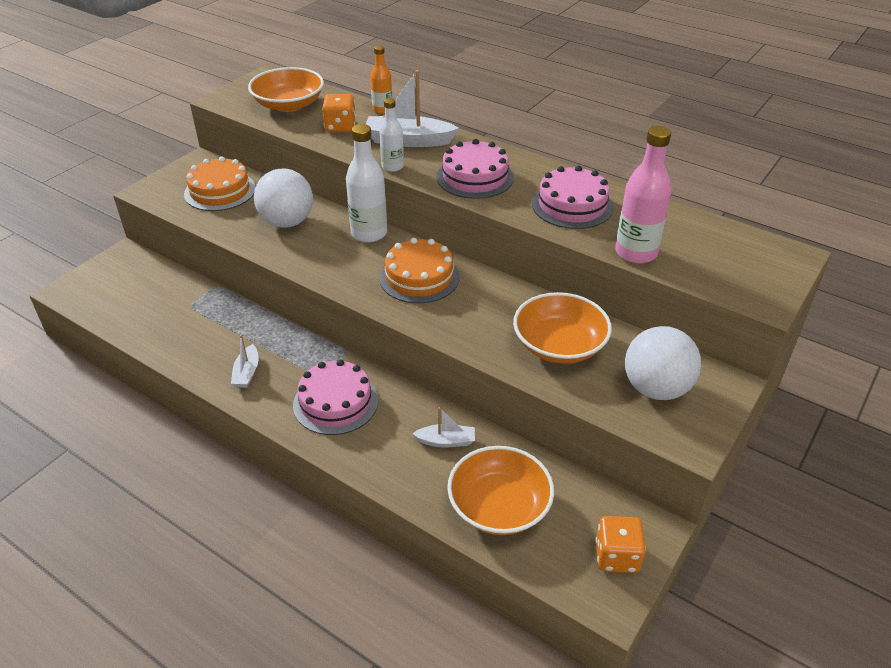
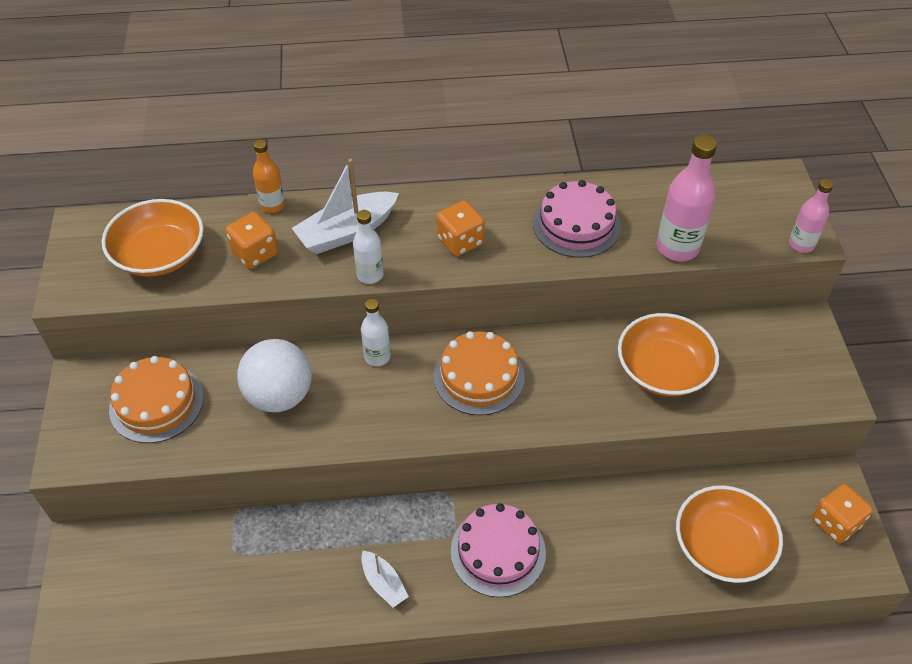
camera: 40 degrees left, 10 degrees up
white bottle [346,124,387,243] -> white bottle [361,299,391,366], size x0.61
white boat [412,407,475,448] -> none
pink cake [436,139,514,199] -> orange dice [437,201,485,256]
white ball [625,326,701,400] -> none
none -> pink bottle [789,179,833,253]

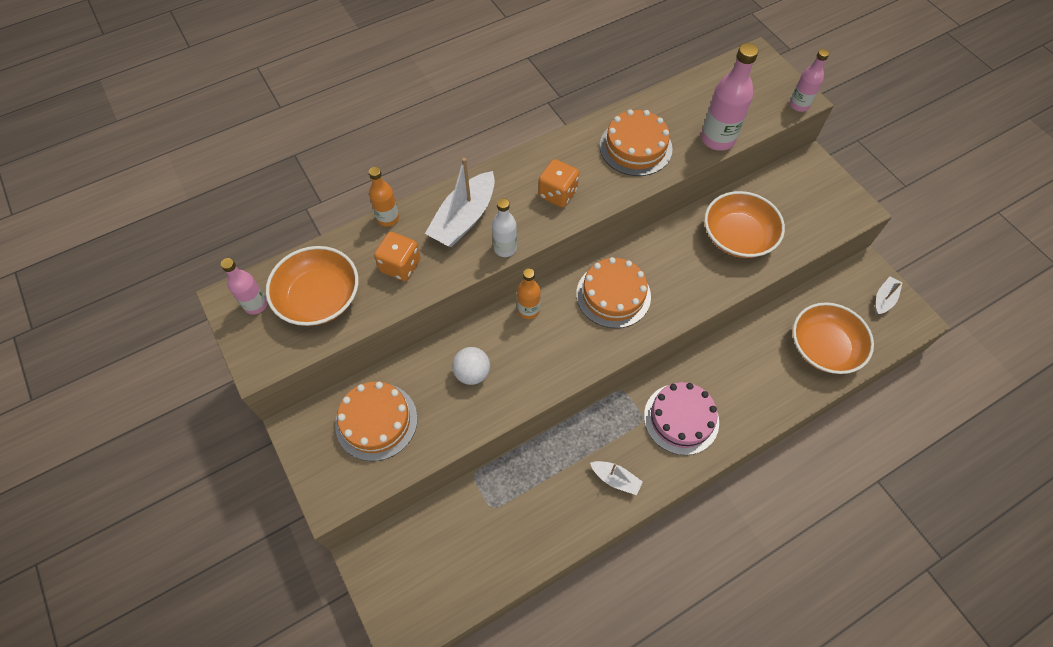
camera: 25 degrees left, 10 degrees up
white ball [237,339,312,412] -> white ball [452,347,490,385], size x0.61
white bottle [361,299,391,366] -> orange bottle [517,268,540,319]
pink cake [533,180,621,258] -> orange cake [600,109,673,176]
orange dice [812,484,873,543] -> white boat [875,276,903,315]
none -> pink bottle [221,258,268,314]

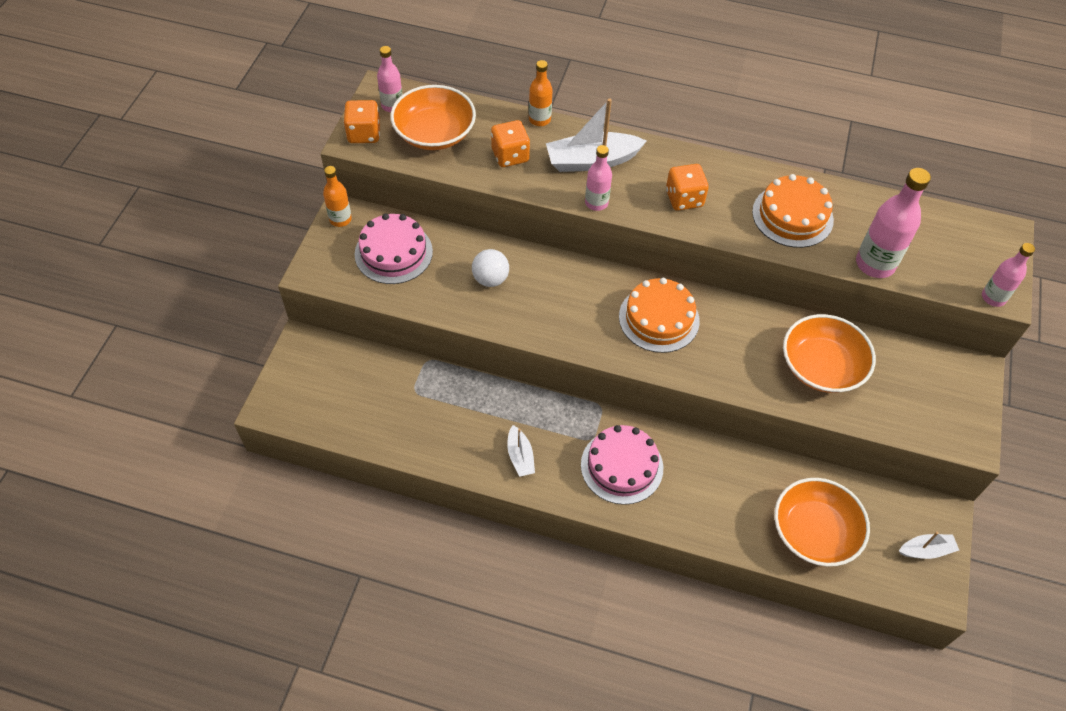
camera: 45 degrees right, 5 degrees down
orange cake [335,382,417,461] -> pink cake [355,213,433,284]
white bottle [492,198,517,257] -> pink bottle [585,145,612,211]
orange bottle [517,268,540,319] -> orange bottle moved to [323,166,352,227]
none -> orange dice [344,100,380,143]

